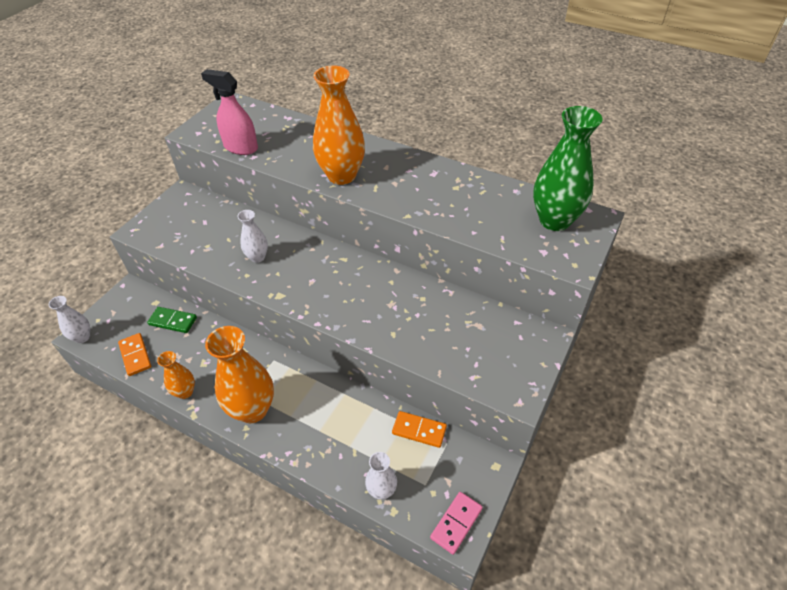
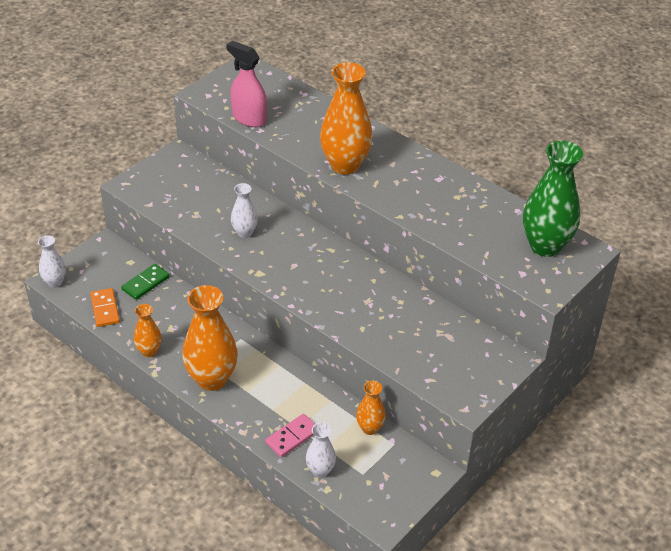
camera: 10 degrees right, 5 degrees down
green domino [147,307,197,333] -> green domino turned 75 degrees counterclockwise [121,264,170,300]
orange domino [392,411,447,448] -> orange vase [356,381,386,435]
pink domino [430,492,483,555] -> pink domino moved to [265,414,315,457]

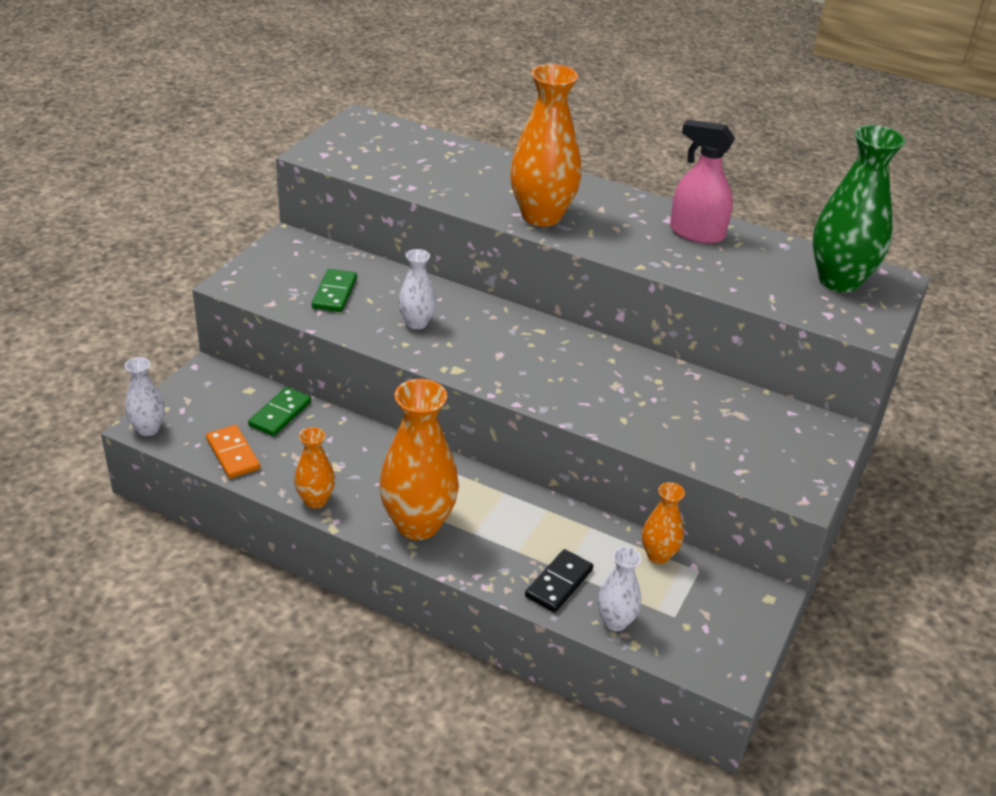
camera: 15 degrees left, 5 degrees down
pink spray bottle [226,41,267,127] -> pink spray bottle moved to [670,119,735,244]
pink domino [265,414,315,457] -> black domino [525,549,593,613]
none -> green domino [312,269,357,312]

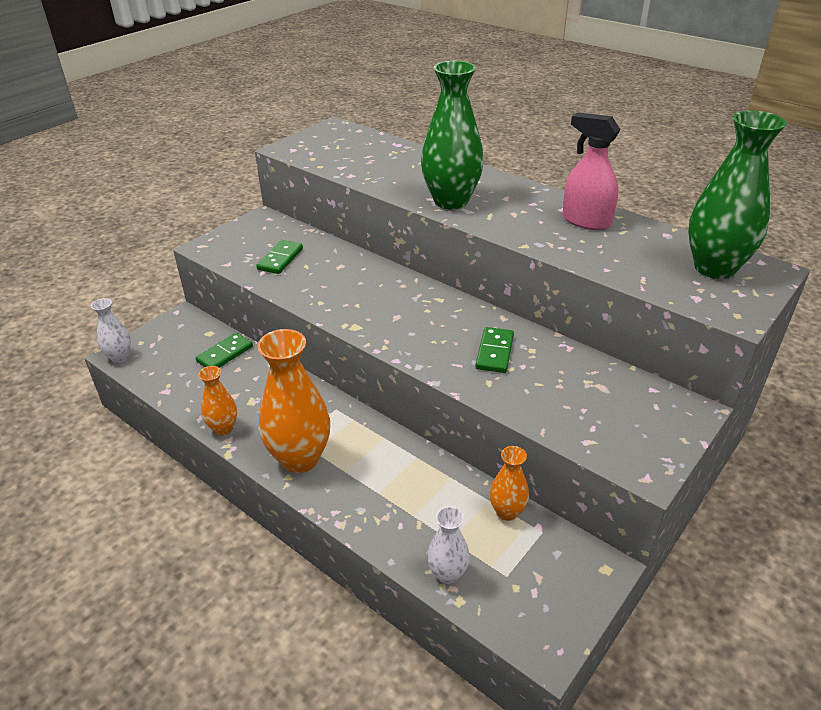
camera: 15 degrees right, 0 degrees up
orange domino [206,425,260,478] -> none
white vase [398,249,436,330] -> none
orange vase [510,64,582,227] -> green vase [421,61,484,210]
black domino [525,549,593,613] -> none
none -> green domino [475,327,514,373]

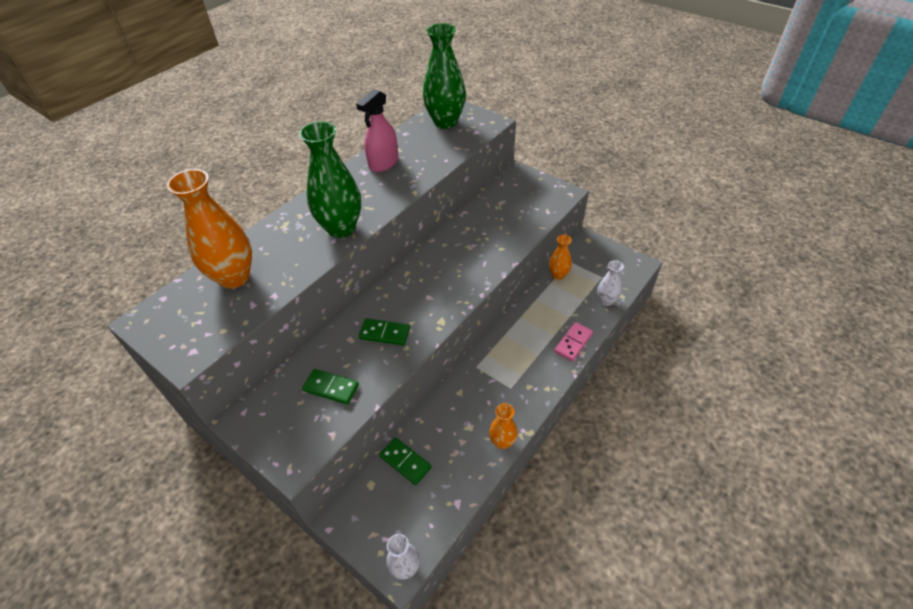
camera: 90 degrees left, 10 degrees up
orange vase [257,329,330,473] -> orange vase moved to [167,169,252,289]
green domino [475,327,514,373] -> green domino moved to [359,319,410,346]
none -> pink domino [554,322,593,362]

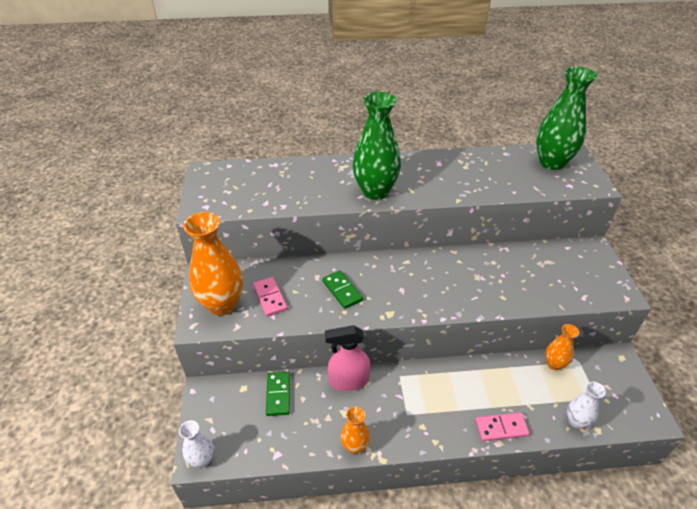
camera: 45 degrees right, 5 degrees down
orange vase [167,169,252,289] -> orange vase moved to [183,212,243,316]
green domino [302,369,359,404] -> pink domino [253,277,287,316]
pink spray bottle [356,89,398,172] -> pink spray bottle moved to [325,325,370,391]

